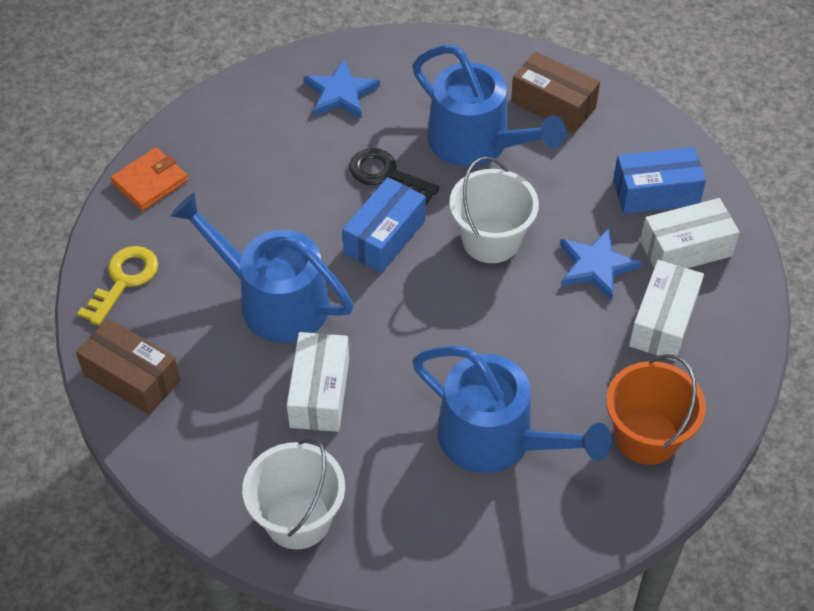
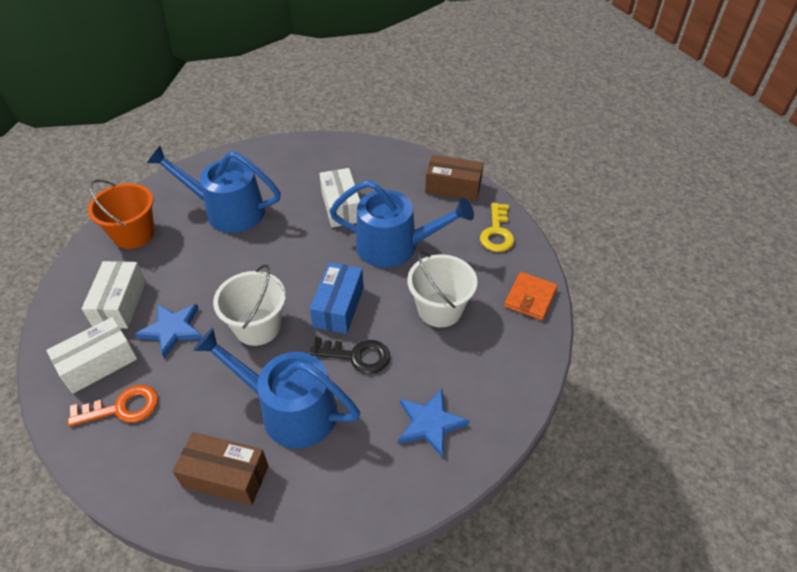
camera: 160 degrees right, 5 degrees down
white bucket [242,437,345,549] -> white bucket moved to [407,251,477,327]
blue box [613,147,706,214] -> orange key [68,385,158,426]

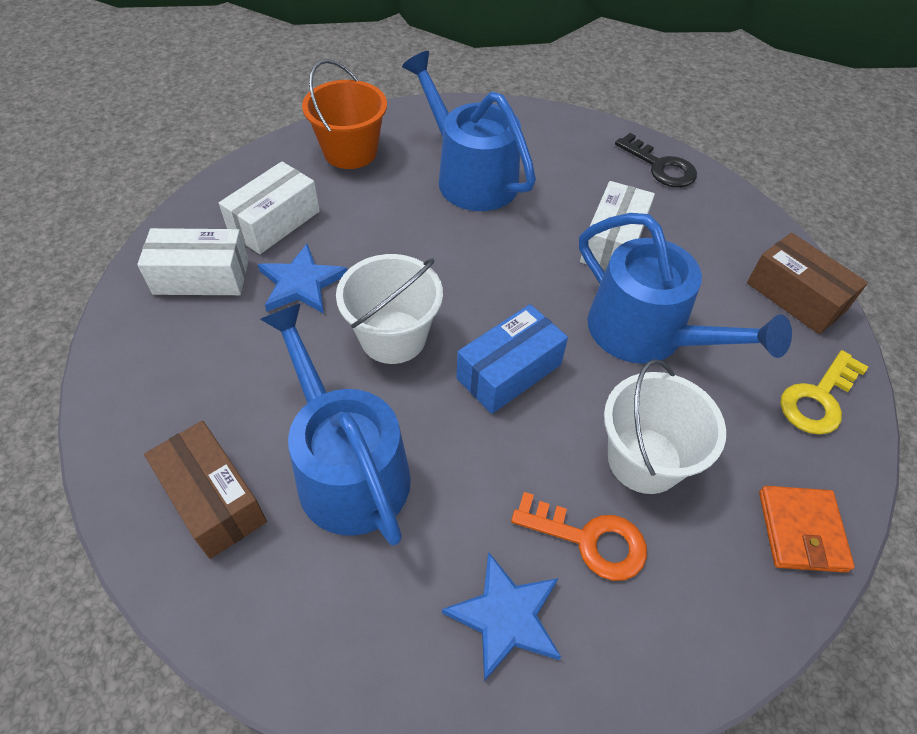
camera: 35 degrees right, 5 degrees up
orange key [68,385,158,426] -> orange key moved to [511,492,647,581]
black key [309,337,390,374] -> black key moved to [615,133,697,188]
orange wallet [504,272,558,320] -> orange wallet turned 60 degrees counterclockwise [759,486,855,573]

